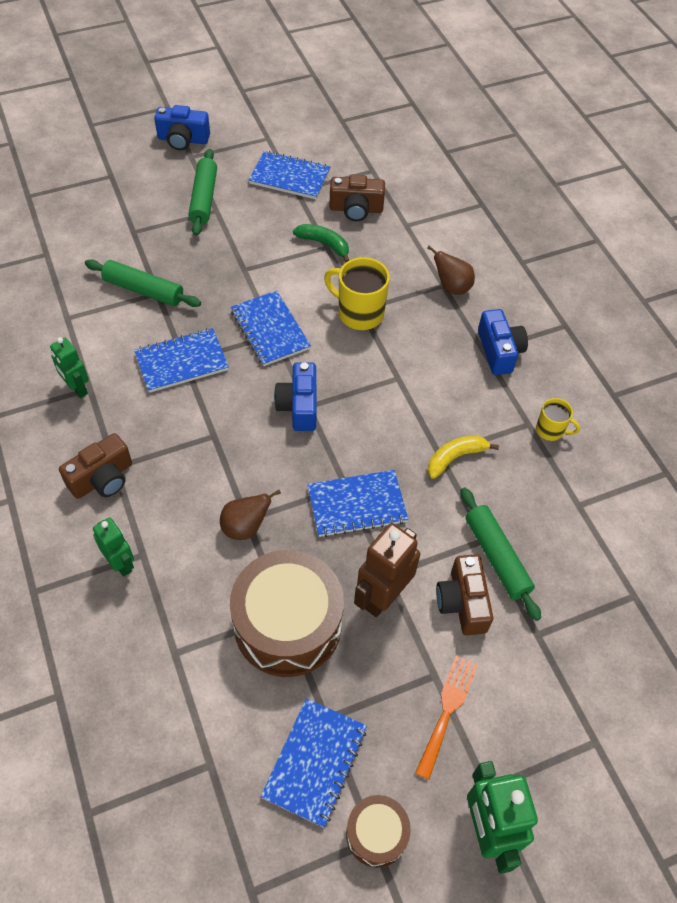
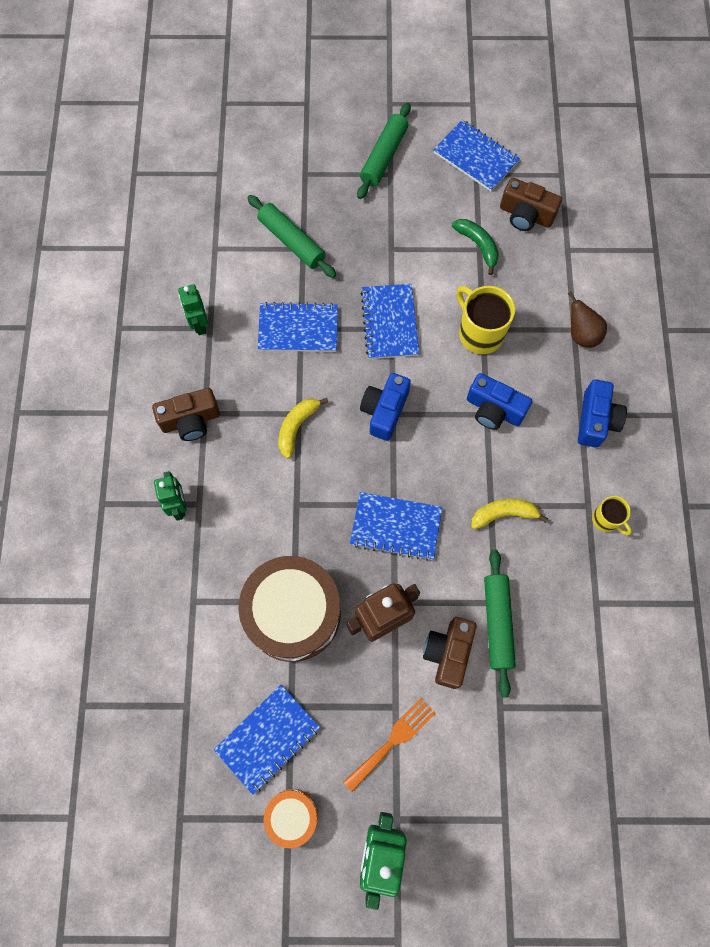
camera: 25 degrees right, 15 degrees up
blue camera [154,105,210,150] -> blue camera moved to [467,373,532,430]
brown pear [220,490,281,540] -> none
brown drum [346,795,411,868] -> orange drum [263,789,318,848]
none -> yellow banana [278,398,328,459]

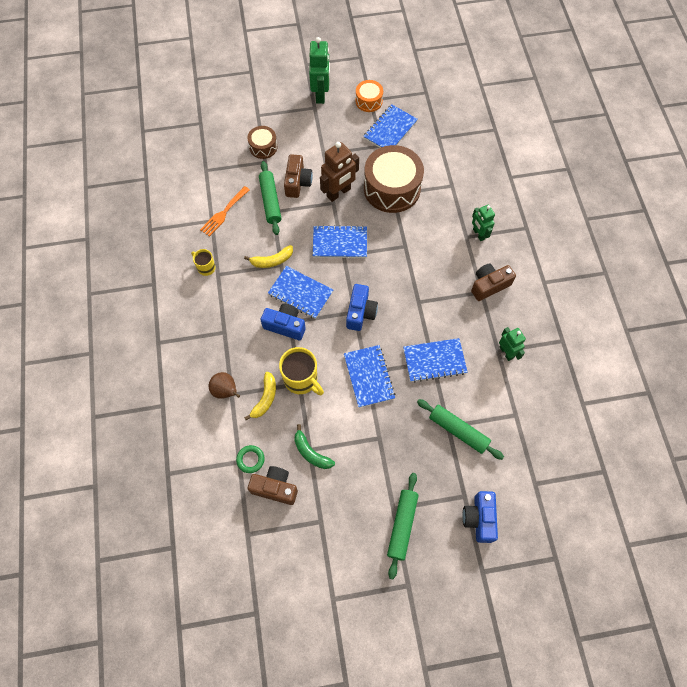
camera: 170 degrees right, 5 degrees down
yellow banana [278,398,328,459] -> yellow banana moved to [244,372,276,420]
orange fork [343,698,436,792] -> orange fork moved to [200,186,250,237]
blue notebook [434,120,520,191] -> blue notebook moved to [268,266,333,319]
blue camera [578,379,627,448] -> blue camera moved to [462,491,498,543]
none -> green ring [236,445,265,473]
none -> brown drum [247,126,277,159]

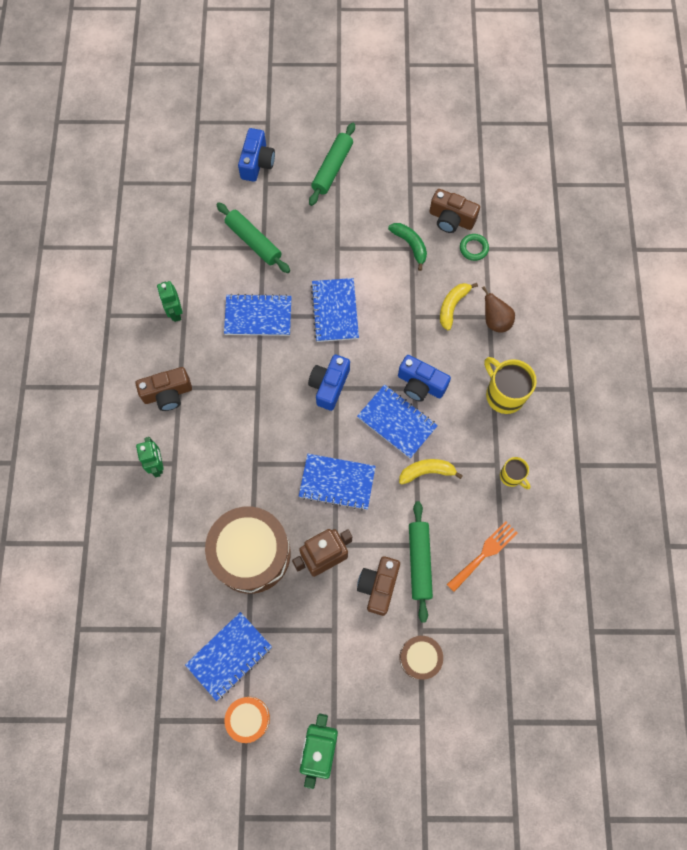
camera: 170 degrees left, 5 degrees up
yellow mug [279,347,324,396] -> yellow mug moved to [484,357,537,414]

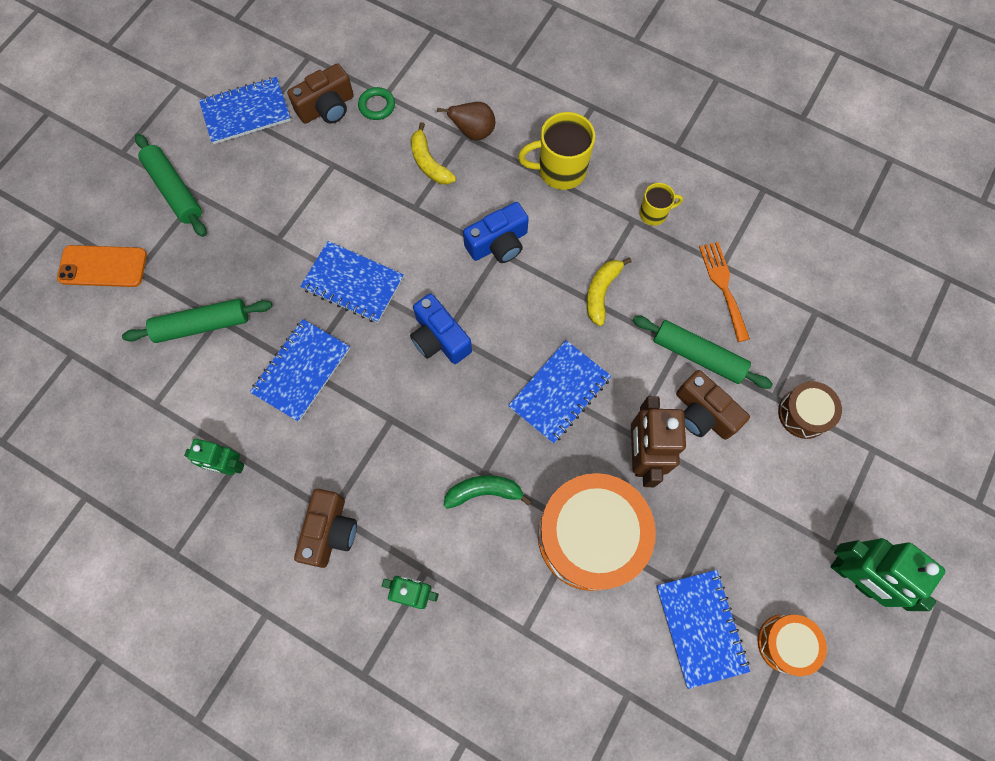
camera: 60 degrees left, 0 degrees up
brown drum [205,507,291,594] -> orange drum [538,473,656,591]
blue camera [238,128,275,182] -> orange phone [57,245,147,287]
blue notebook [357,384,438,458] -> blue notebook moved to [199,77,291,144]
green banana [388,223,427,271] -> green banana moved to [444,475,532,509]

